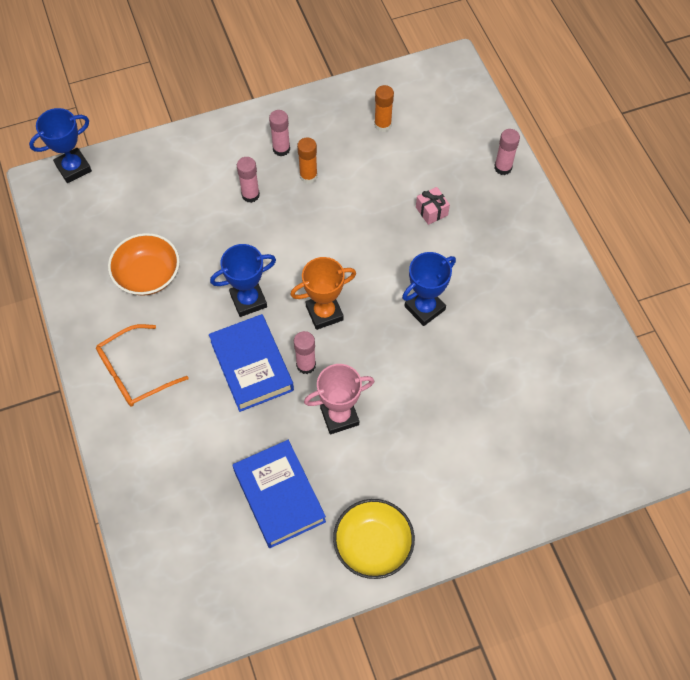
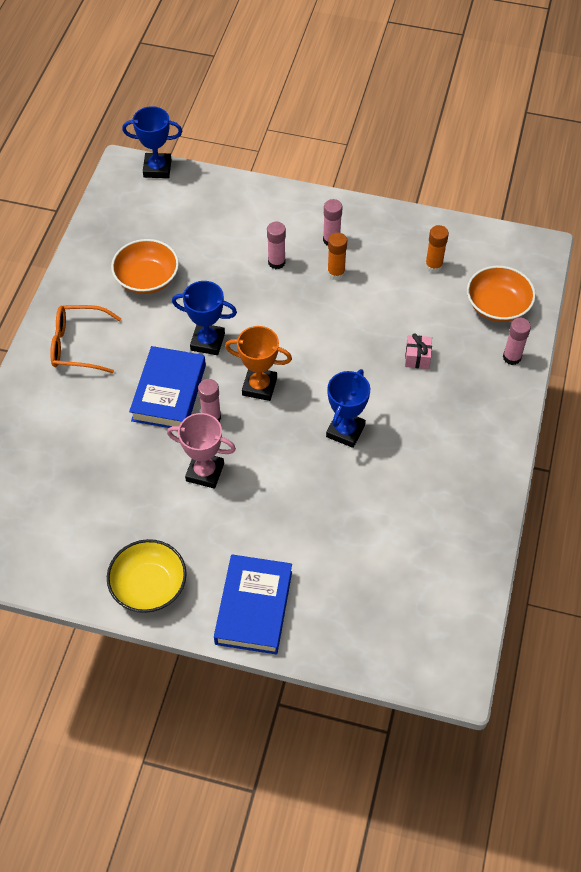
camera: 35 degrees right, 5 degrees down
blue book [233,440,326,548] -> blue book moved to [214,554,292,655]
blue trophy [402,252,456,326] -> blue trophy turned 60 degrees counterclockwise [326,369,370,448]
none -> orange bowl [467,266,536,322]

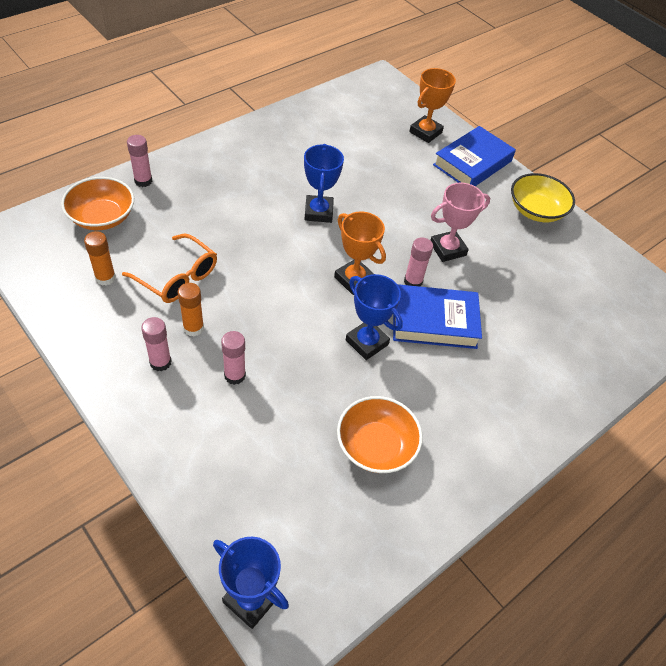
camera: 150 degrees left, 5 degrees down
orange glasses [50,305,122,373] -> orange glasses moved to [122,234,217,303]
blue book [129,346,206,428] -> blue book turned 45 degrees clockwise [393,284,482,349]
pink trophy [167,413,236,489] -> pink trophy turned 75 degrees counterclockwise [430,183,490,262]
blue trophy [326,369,370,448] -> blue trophy turned 60 degrees counterclockwise [304,144,344,223]
pink gift [405,333,432,369] -> none
none -> orange trophy [409,68,456,143]

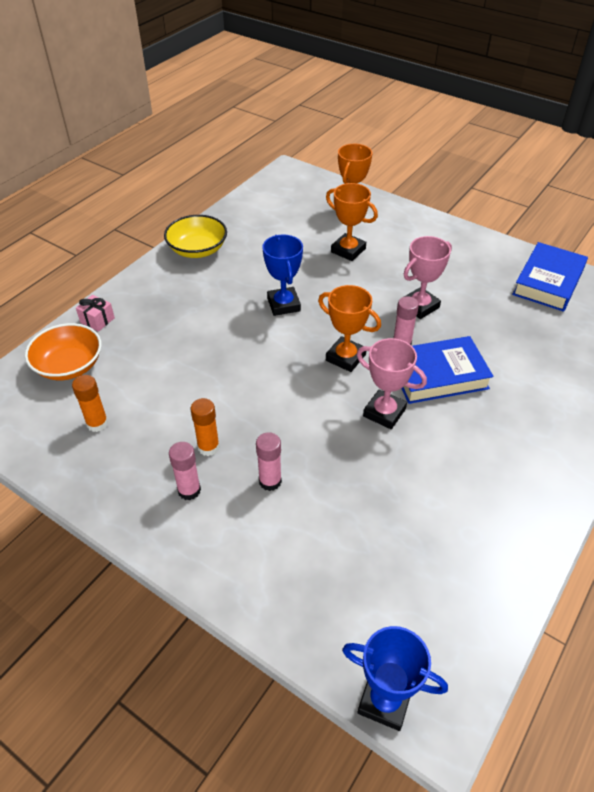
camera: 10 degrees left, 5 degrees down
orange glasses [122,234,217,303] -> none
pink glue stick [127,135,153,187] -> pink gift [76,295,115,332]
orange bowl [337,396,423,473] -> none
blue trophy [346,274,403,360] -> pink trophy [357,338,427,429]
blue book [433,126,516,186] -> blue book moved to [512,242,588,312]
yellow bowl [511,173,575,222] -> yellow bowl moved to [164,215,227,258]
none -> orange trophy [326,183,378,261]

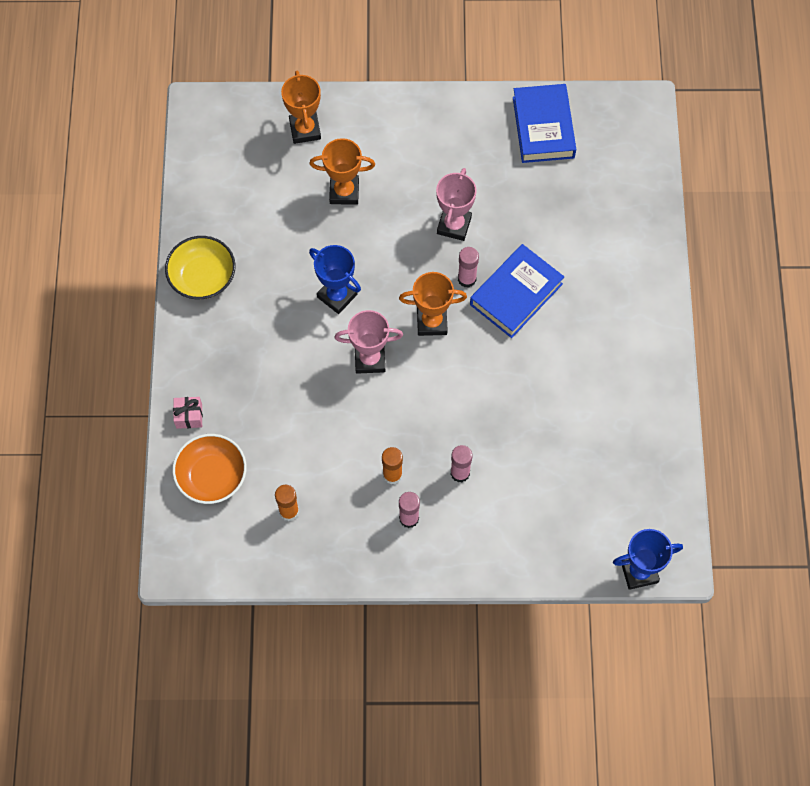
camera: 35 degrees left, 20 degrees up
pink trophy [357,338,427,429] -> pink trophy moved to [334,310,403,374]

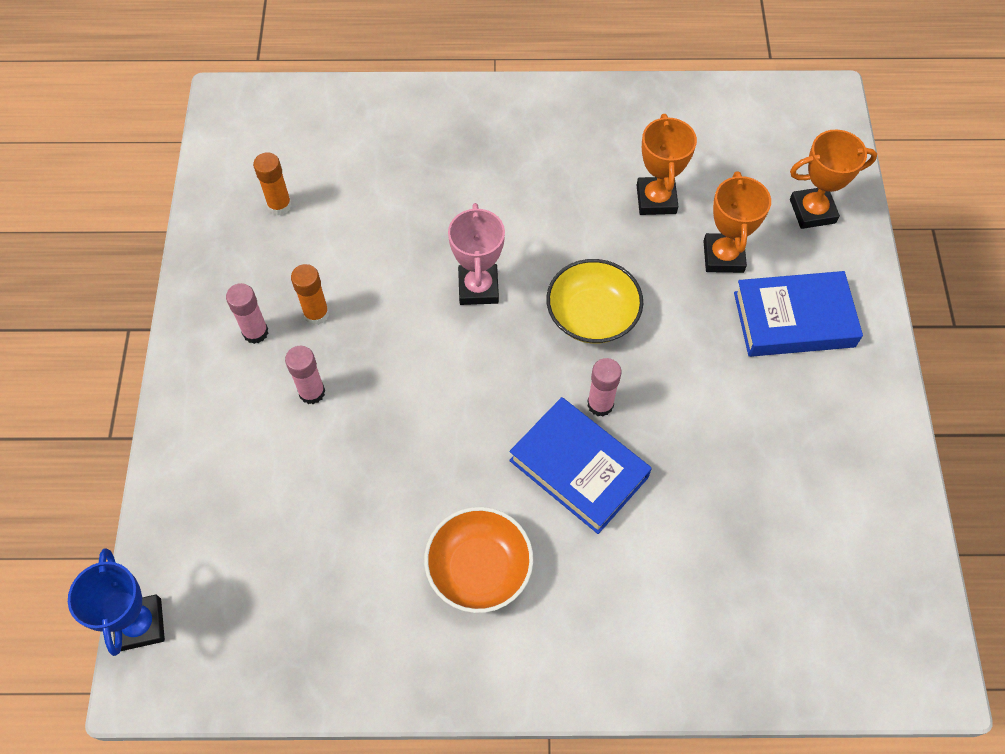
camera: 90 degrees right, 5 degrees down
yellow bowl [165,236,236,299] -> yellow bowl moved to [546,259,643,344]
orange bowl [172,434,247,504] -> orange bowl moved to [424,507,533,613]
pink gift [173,397,203,429] -> none
blue trophy [309,245,361,314] -> none
orange trophy [399,272,467,336] -> orange trophy moved to [637,114,697,215]
pink trophy [436,168,477,241] -> none
blue book [513,84,576,163] -> blue book moved to [734,271,863,357]

